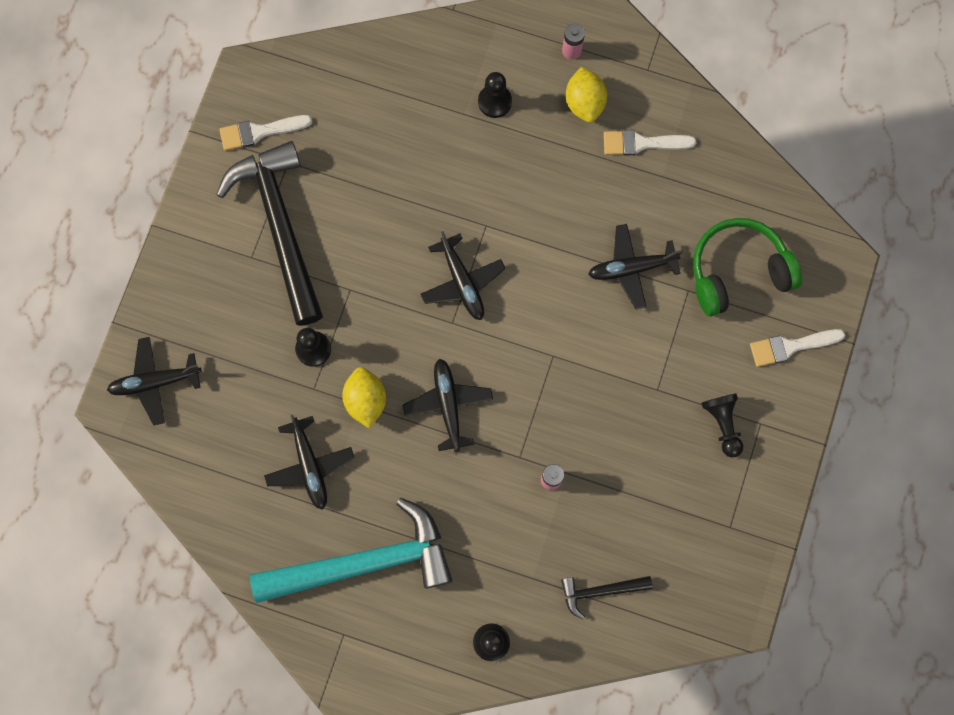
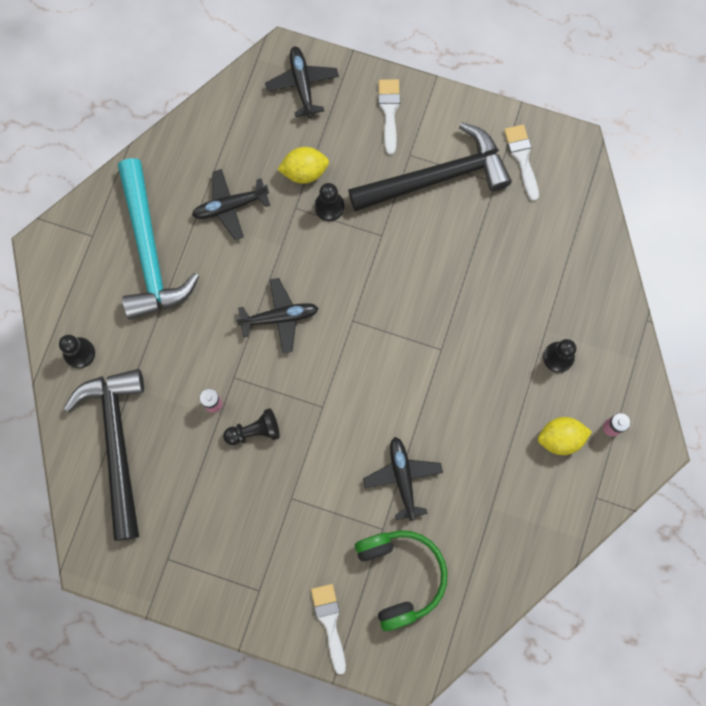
camera: 90 degrees right, 0 degrees up
yellow lemon [342,367,386,428] -> yellow lemon moved to [277,147,329,184]
black plane [421,231,505,320] -> none
black hammer [561,576,653,620] -> black hammer [64,369,144,541], size x2.20
white brush [604,130,696,155] -> white brush moved to [378,79,400,155]
black pawn [701,393,743,458] -> black pawn moved to [223,408,280,445]

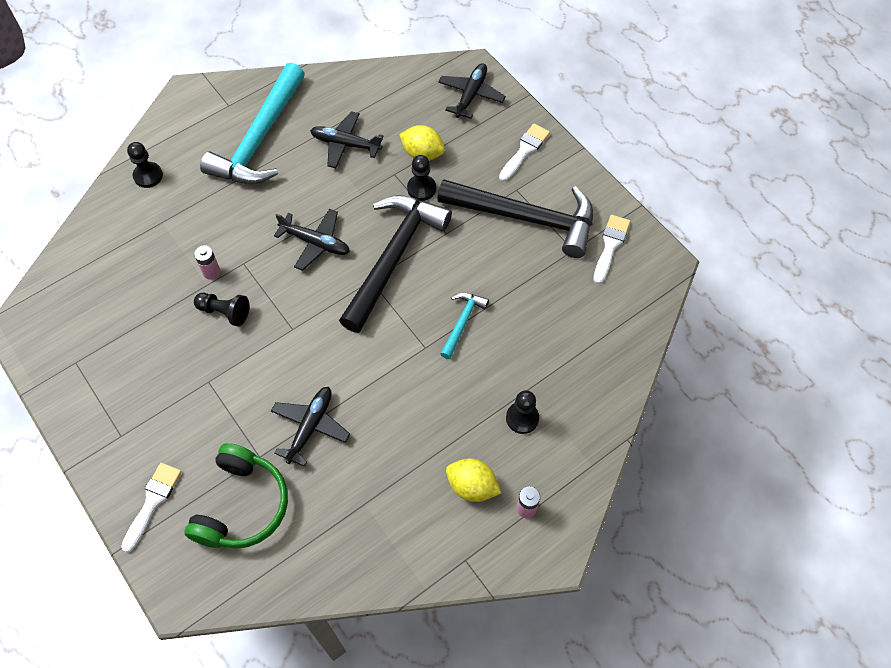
camera: 35 degrees right, 15 degrees down
black hammer [64,369,144,541] -> black hammer moved to [339,195,452,333]
none -> turquoise hammer [440,293,489,359]

